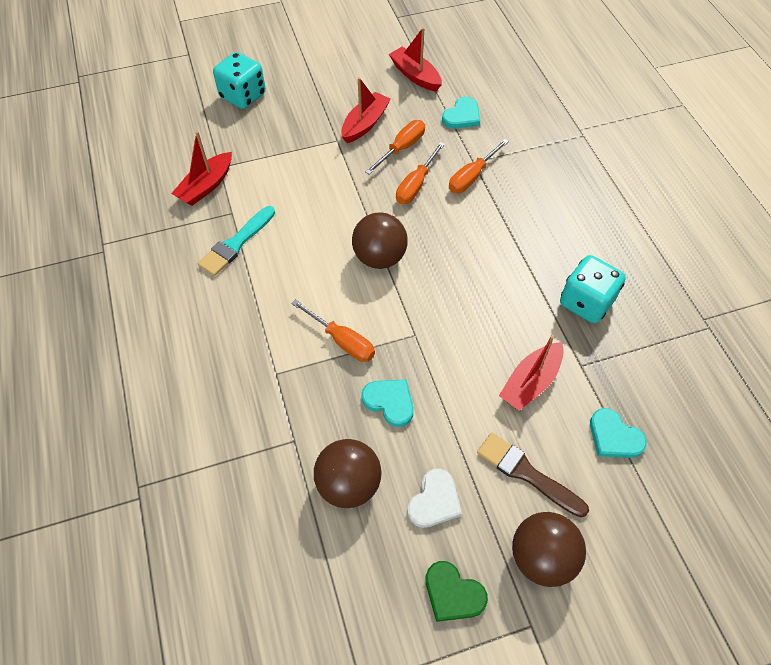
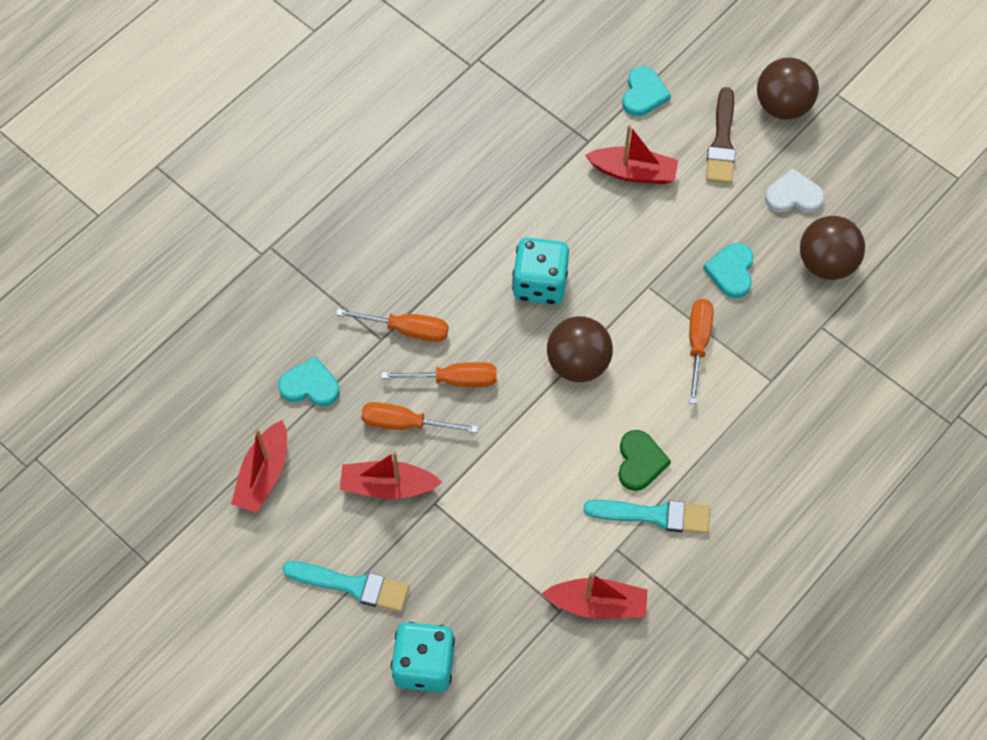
camera: 120 degrees left, 5 degrees up
green heart [426,561,488,622] -> green heart moved to [618,430,671,491]
turquoise dice [560,255,626,323] -> turquoise dice moved to [512,238,569,305]
none -> turquoise brush [282,561,409,612]

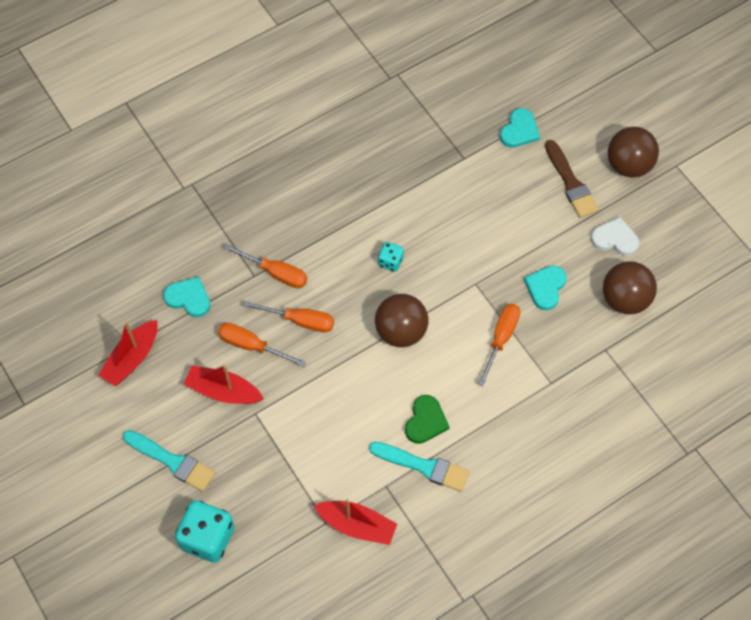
camera: 15 degrees right, 0 degrees up
turquoise dice [512,238,569,305] -> turquoise dice [378,242,404,272], size x0.52
red boat [585,125,678,184] -> none
brown brush [706,87,736,184] -> brown brush turned 45 degrees counterclockwise [545,140,599,218]

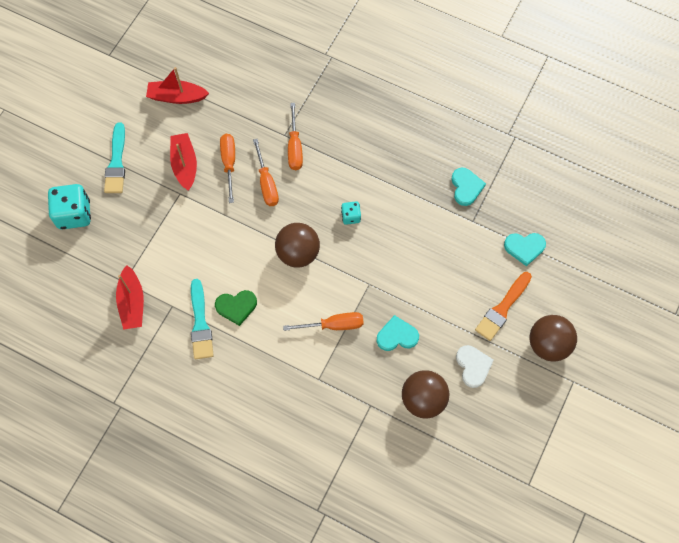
camera: 60 degrees right, 5 degrees up
turquoise heart [163,277,210,317] -> turquoise heart moved to [452,168,486,206]
brown brush [545,140,599,218] -> orange brush [475,272,532,341]

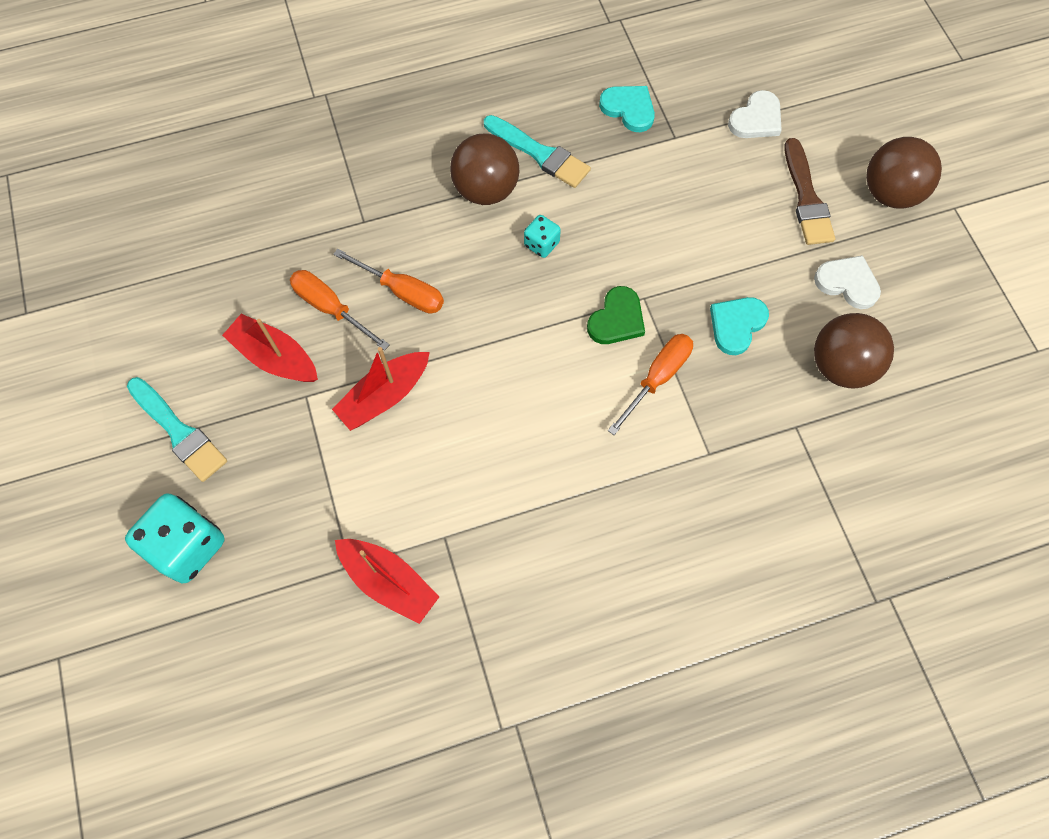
camera: 45 degrees left, 0 degrees up
red boat [146,67,209,104] -> red boat moved to [332,347,430,431]
turquoise brush [191,279,214,359] -> turquoise brush moved to [484,115,591,188]
green heart [215,290,257,326] -> green heart moved to [587,286,645,344]
brown ball [275,223,320,268] -> brown ball moved to [450,133,519,205]
orange screwdriver [288,103,303,170] -> none
orange brush [475,272,532,341] -> brown brush [784,138,835,245]
turquoise heart [504,233,546,266] -> white heart [728,90,782,138]

